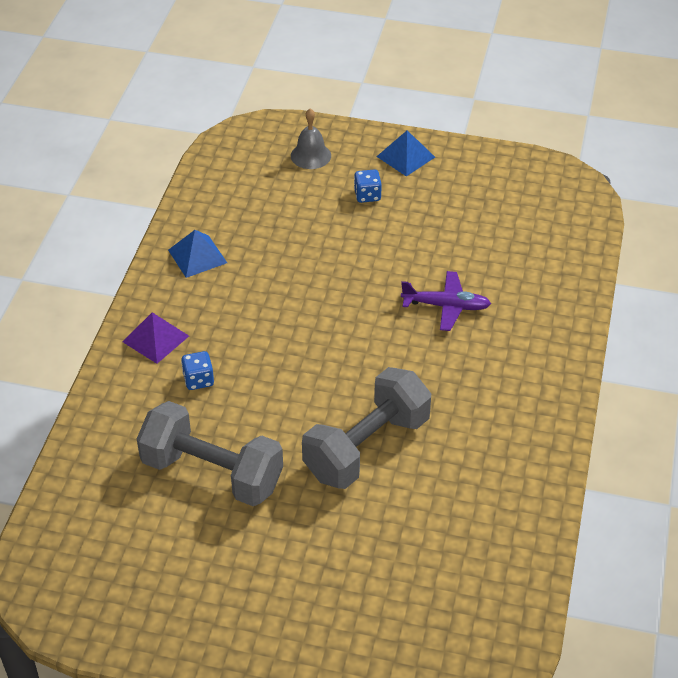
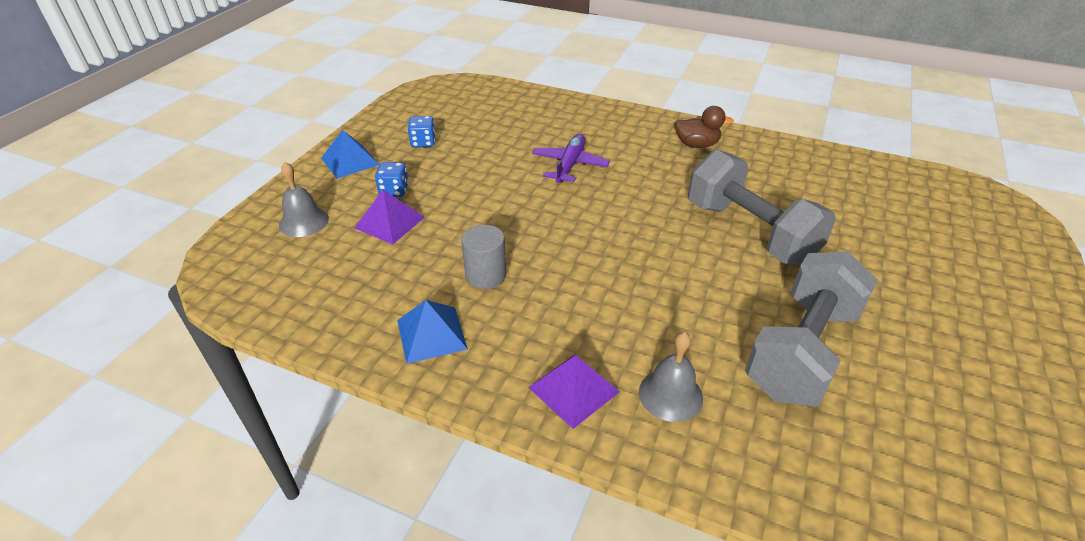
camera: 80 degrees left, 5 degrees down
blue dice [181,351,214,390] -> blue dice moved to [407,116,436,148]
none -> purple pyramid [354,190,425,244]
none -> grey cylinder [461,225,506,289]
none -> grey bell [639,332,703,422]
none -> brown duck [674,106,734,148]

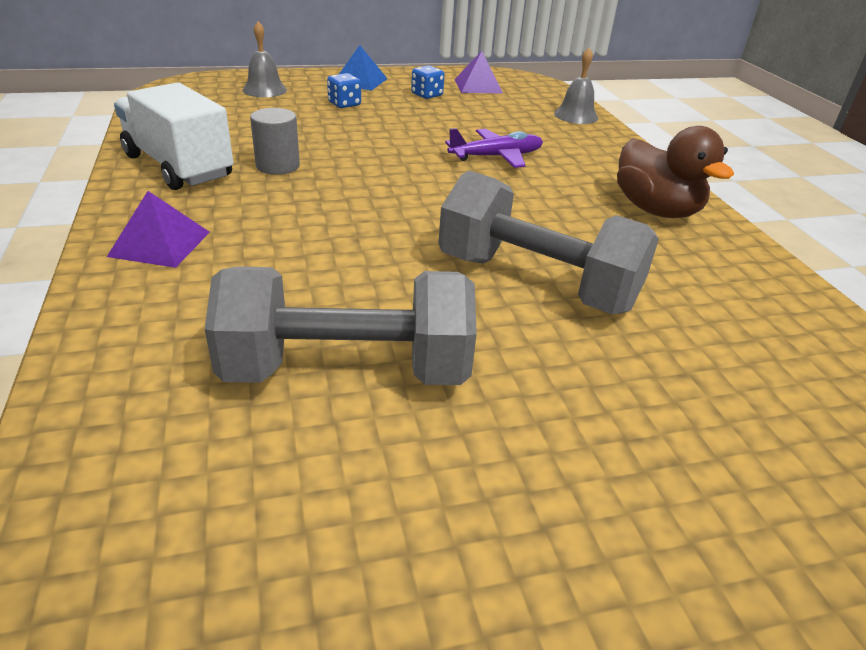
camera: 50 degrees right, 5 degrees down
purple pyramid [354,190,425,244] -> purple pyramid moved to [455,51,503,94]
blue pyramid [397,300,468,364] -> white truck [114,82,233,190]
grey bell [639,332,703,422] -> grey bell moved to [554,48,598,124]
brown duck [674,106,734,148] -> brown duck [617,126,734,218], size x1.55
grey dumbbell [688,149,836,265] -> grey dumbbell turned 75 degrees counterclockwise [438,171,659,314]

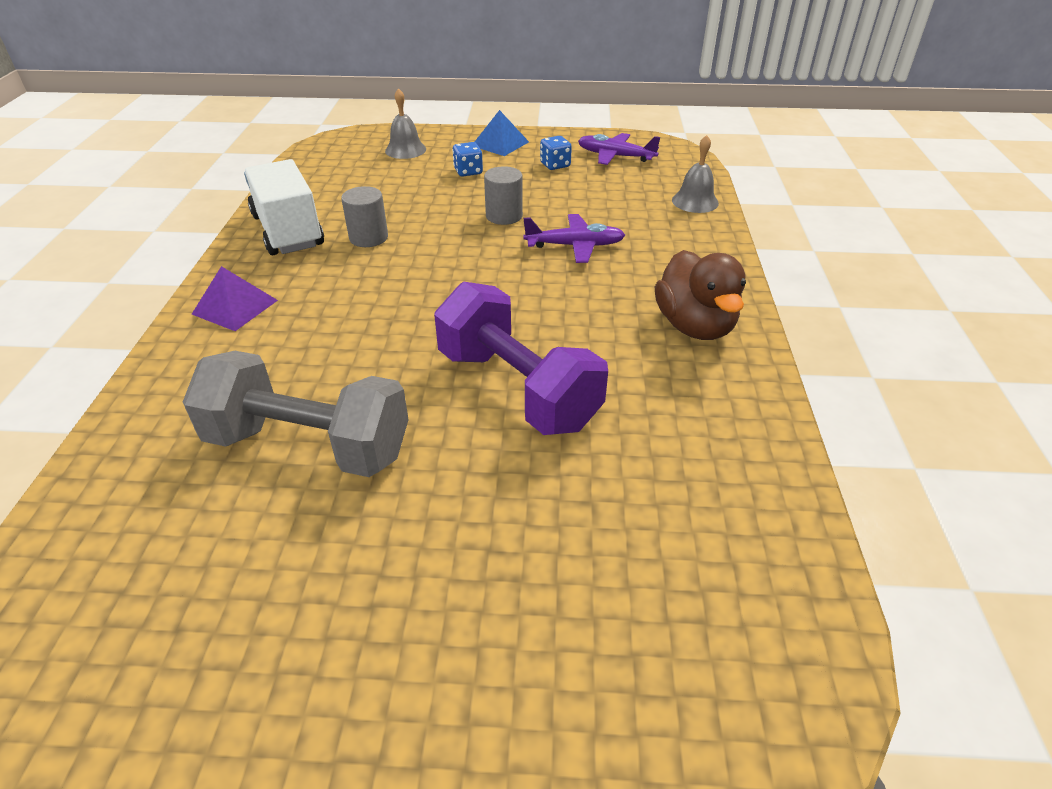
camera: 20 degrees right, 5 degrees up
grey dumbbell [438,171,659,314] -> purple dumbbell [434,282,608,435]
purple pyramid [455,51,503,94] -> purple plane [578,133,660,165]
none -> grey cylinder [484,166,523,225]

